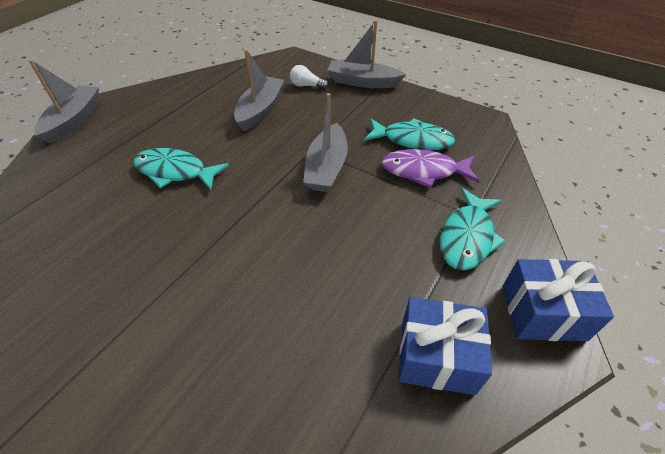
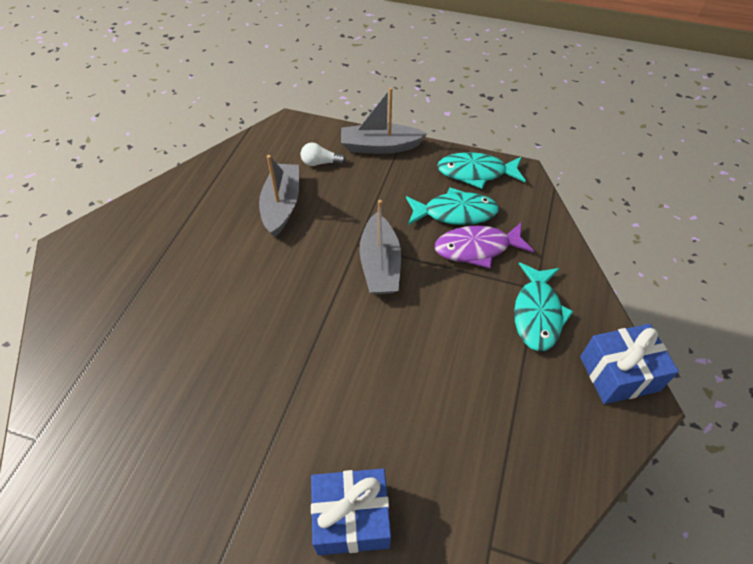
camera: 15 degrees left, 5 degrees up
grey boat [28,59,99,144] -> none
turquoise fish [133,148,229,190] -> turquoise fish moved to [437,152,526,189]
blue gift [398,297,492,395] -> blue gift moved to [311,468,391,555]

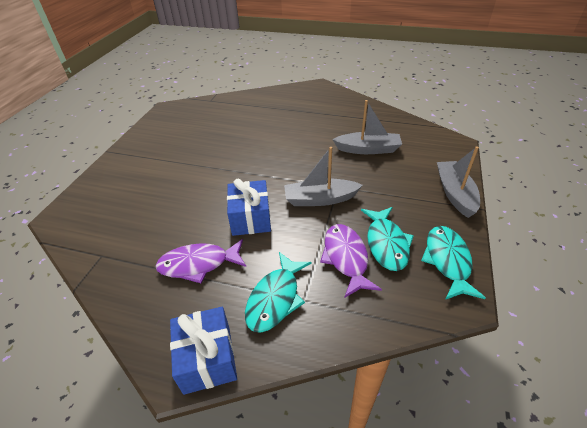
camera: 90 degrees right, 10 degrees down
white light bulb [301,142,346,166] -> none
blue gift [311,468,391,555] -> blue gift moved to [227,179,271,236]
turquoise fish [514,262,574,351] -> turquoise fish turned 75 degrees counterclockwise [245,252,312,333]
none -> purple fish [155,239,246,283]

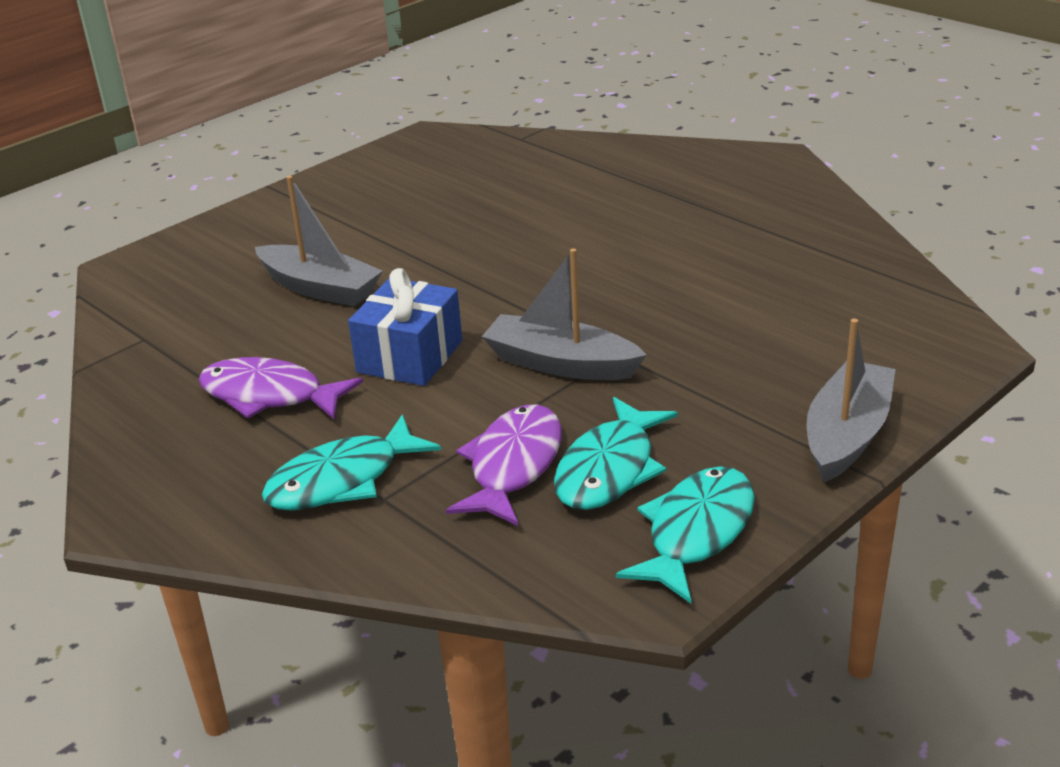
camera: 30 degrees right, 10 degrees down
blue gift [170,307,237,395] -> none
grey boat [332,100,402,154] -> grey boat moved to [255,176,383,306]

